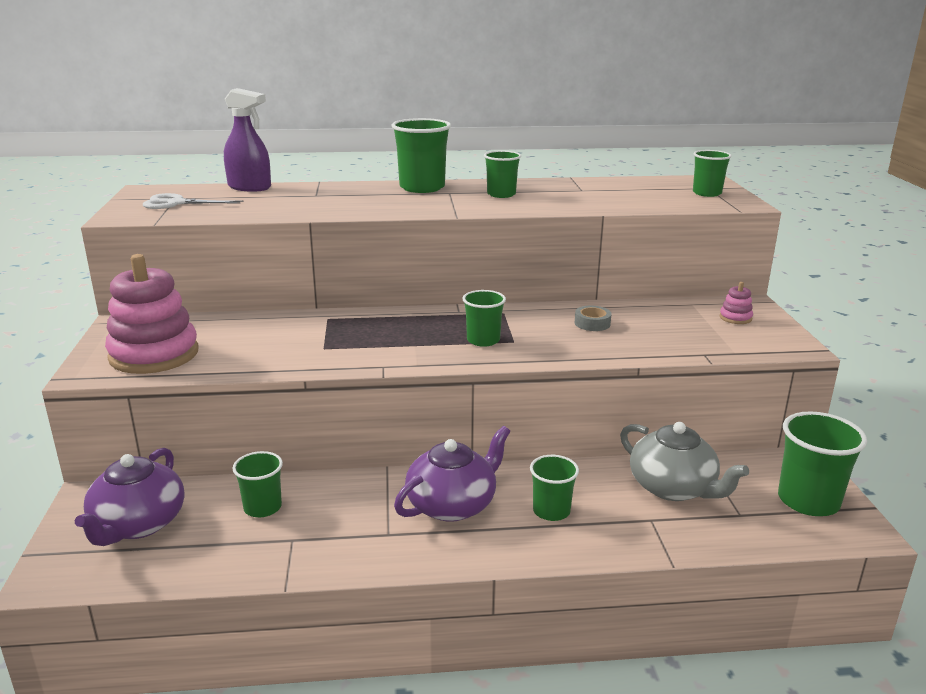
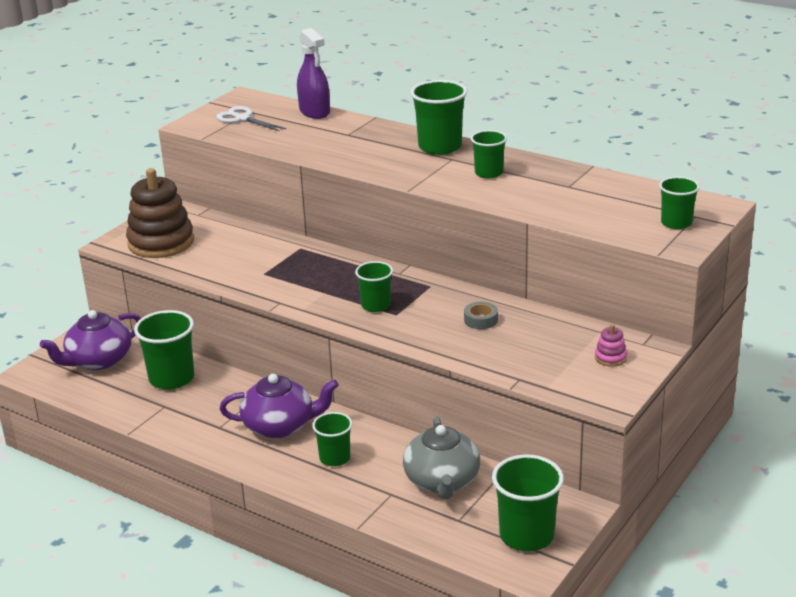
camera: 40 degrees right, 5 degrees up
pink stacking toy [105,254,199,374] -> brown stacking toy [126,168,194,258]
green cup [232,451,283,517] -> green cup [134,310,194,390], size x1.61

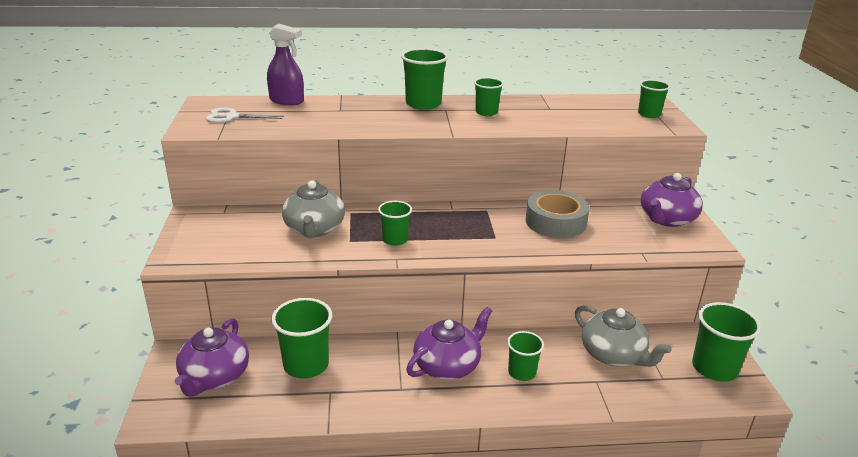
camera: 40 degrees left, 0 degrees up
brown stacking toy [126,168,194,258] -> none
green cup [355,261,393,312] -> green cup moved to [378,201,412,246]
grey tape [464,302,498,329] -> grey tape [526,190,589,238], size x2.19
pink stacking toy [595,324,627,367] -> purple teapot [641,173,703,227]
none -> grey teapot [282,180,345,238]

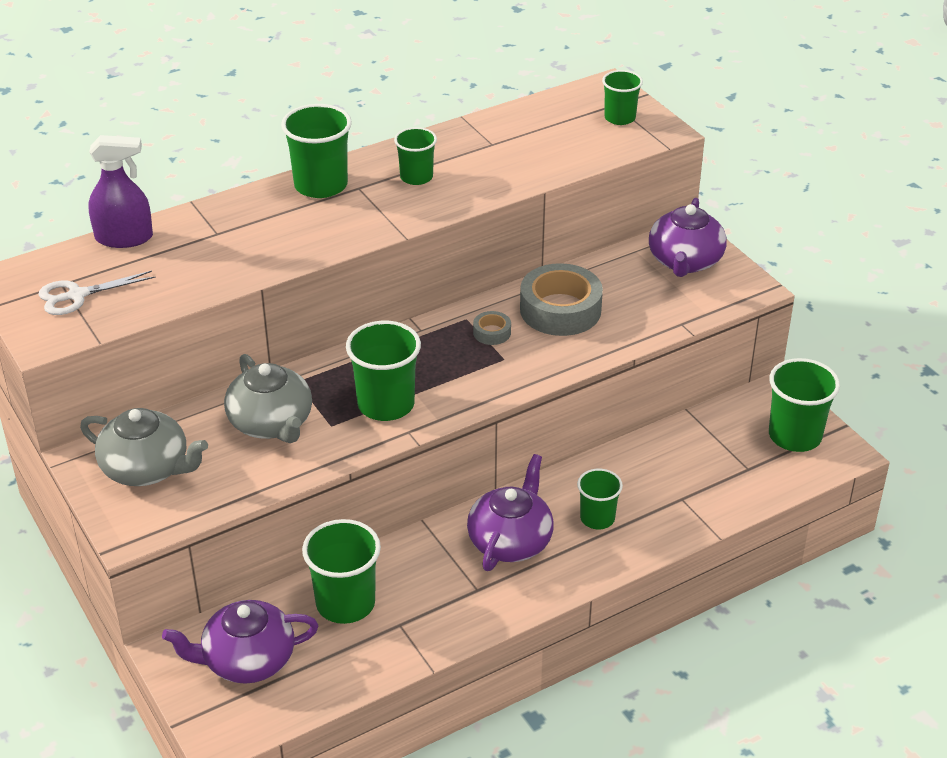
camera: 25 degrees left, 10 degrees up
purple teapot [175,318,249,397] -> purple teapot turned 90 degrees clockwise [162,600,318,684]
green cup [378,201,412,246] -> green cup [346,321,421,421], size x1.61
grey teapot [575,306,672,367] -> grey teapot moved to [80,408,208,486]
none -> grey tape [473,311,511,345]

